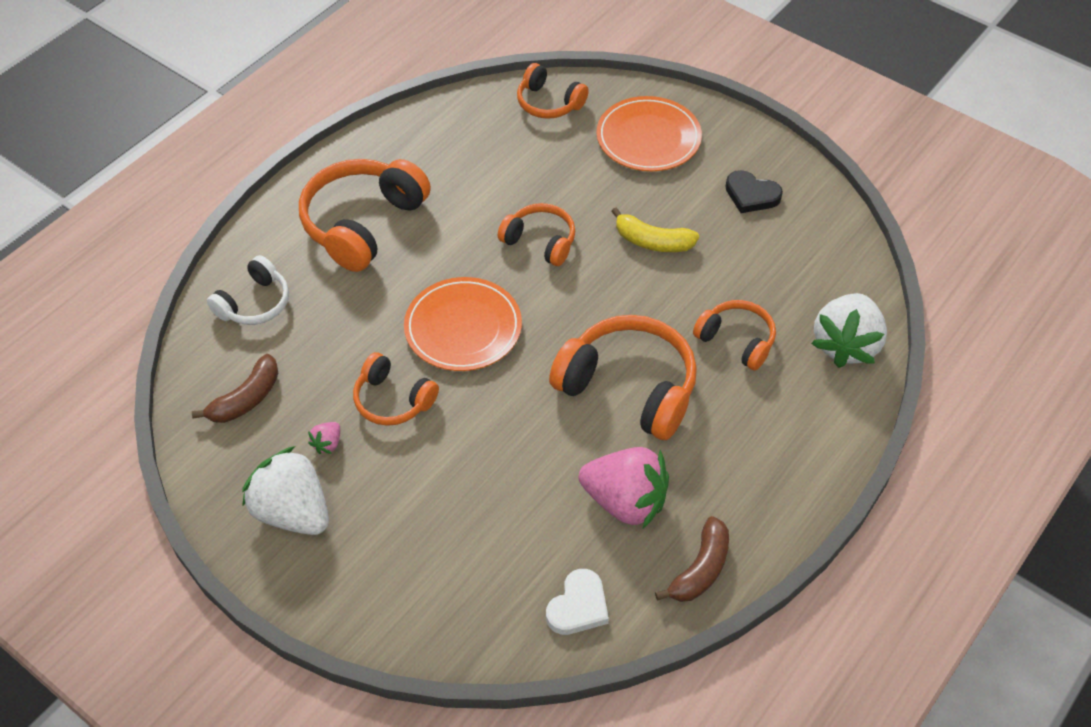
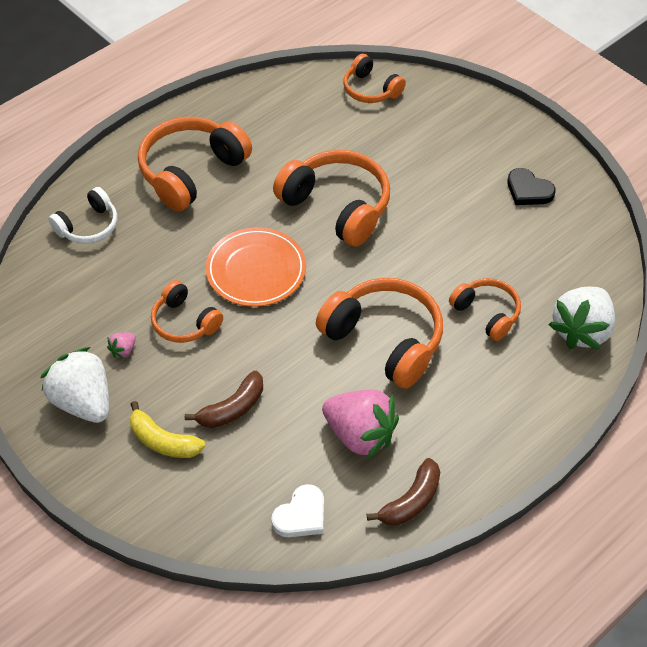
camera: 10 degrees right, 0 degrees up
brown banana [192,354,278,423] -> brown banana moved to [185,371,263,428]
orange headphones [498,203,575,266] -> orange headphones [273,150,390,247], size x1.73
orange plate [596,96,702,171] -> none
yellow banana [611,208,699,252] -> yellow banana moved to [130,401,205,458]

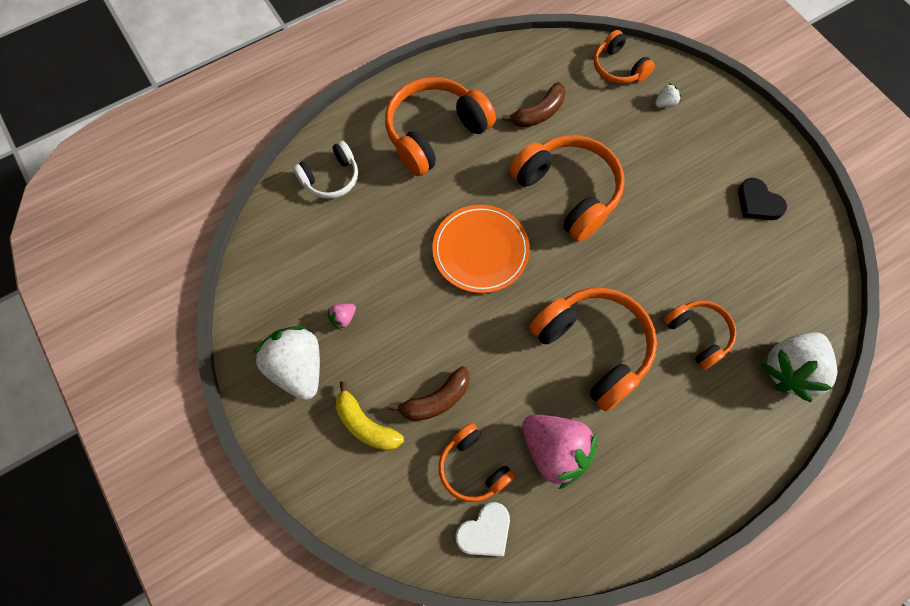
camera: 10 degrees right, 15 degrees up
orange headphones [151,280,223,343] -> orange headphones moved to [439,423,515,502]
brown banana [367,458,440,526] -> brown banana moved to [503,82,566,127]
none -> white strawberry [655,83,681,108]

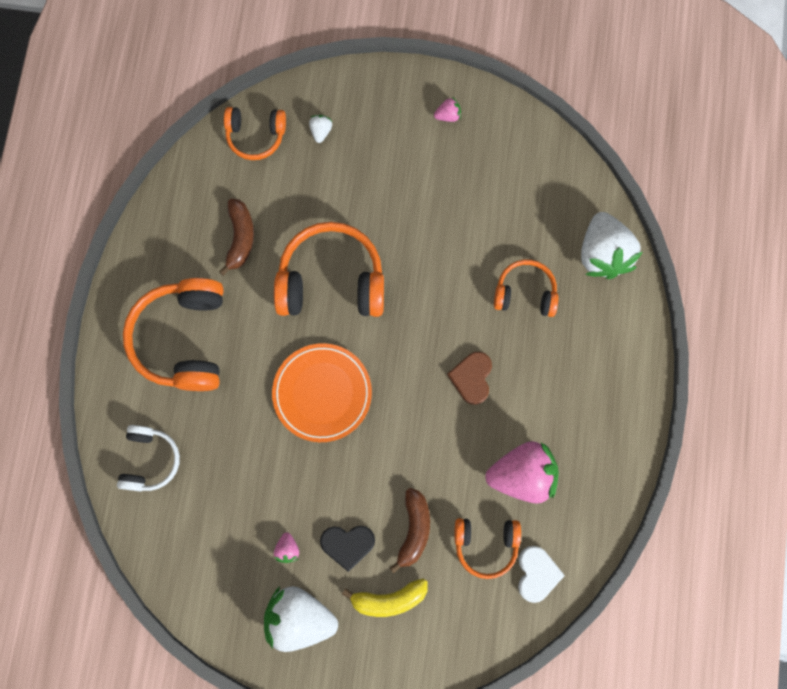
camera: 50 degrees left, 10 degrees up
orange headphones [530,287,657,412] -> brown heart [447,352,492,405]
black heart [738,178,787,220] -> black heart moved to [320,526,375,572]
none -> pink strawberry [434,97,461,122]

